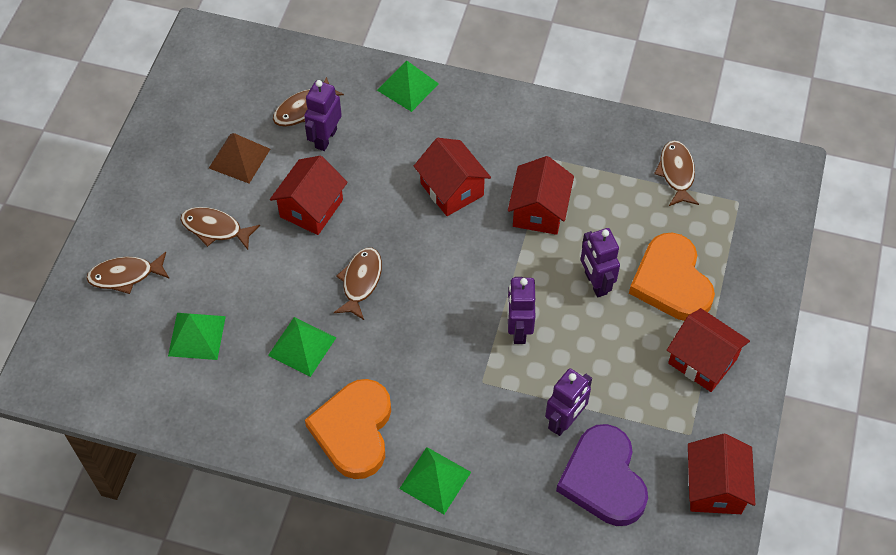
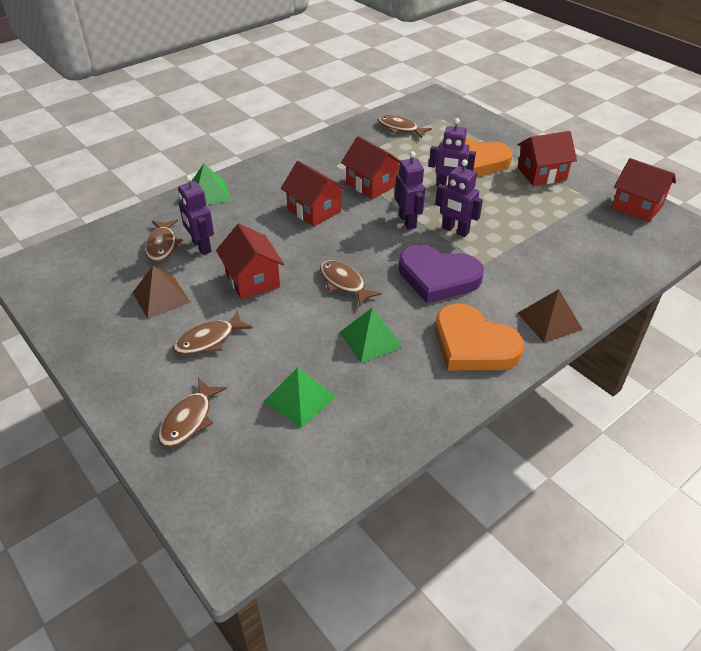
camera: 55 degrees left, 15 degrees down
green pyramid [399,447,471,514] -> brown pyramid [518,289,583,343]
red house [414,138,491,216] -> red house turned 45 degrees clockwise [281,161,346,227]
purple robot [545,368,592,436] -> purple robot moved to [395,151,425,230]
purple heart [556,424,648,526] -> purple heart moved to [399,244,484,303]

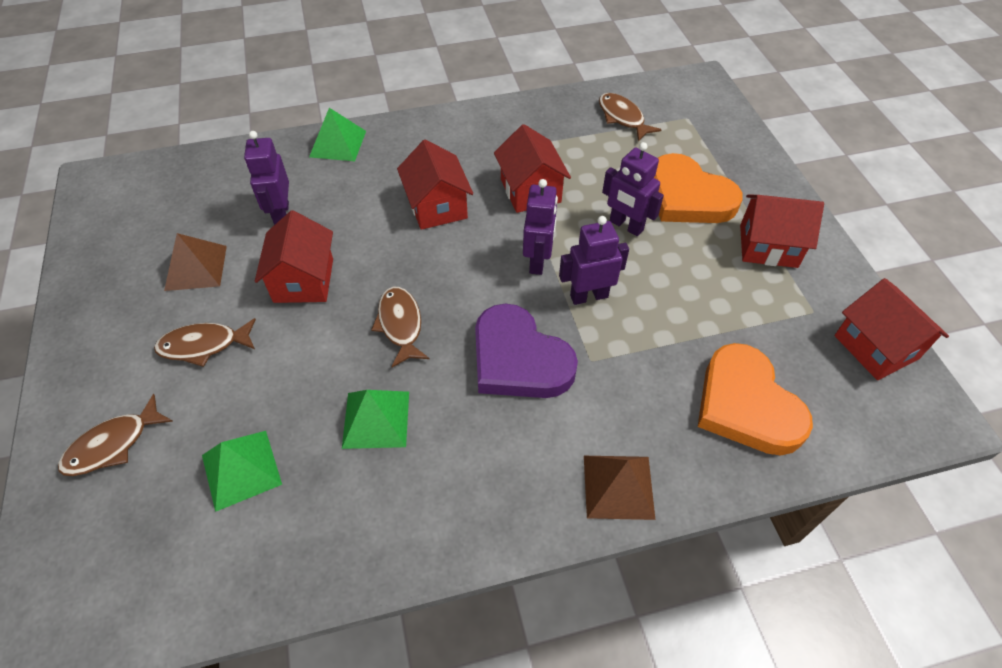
camera: 25 degrees right, 10 degrees up
brown fish [145,219,183,263] -> none
purple robot [435,160,483,237] -> purple robot turned 105 degrees clockwise [559,216,629,305]
orange heart [435,303,524,370] -> orange heart moved to [698,343,813,456]

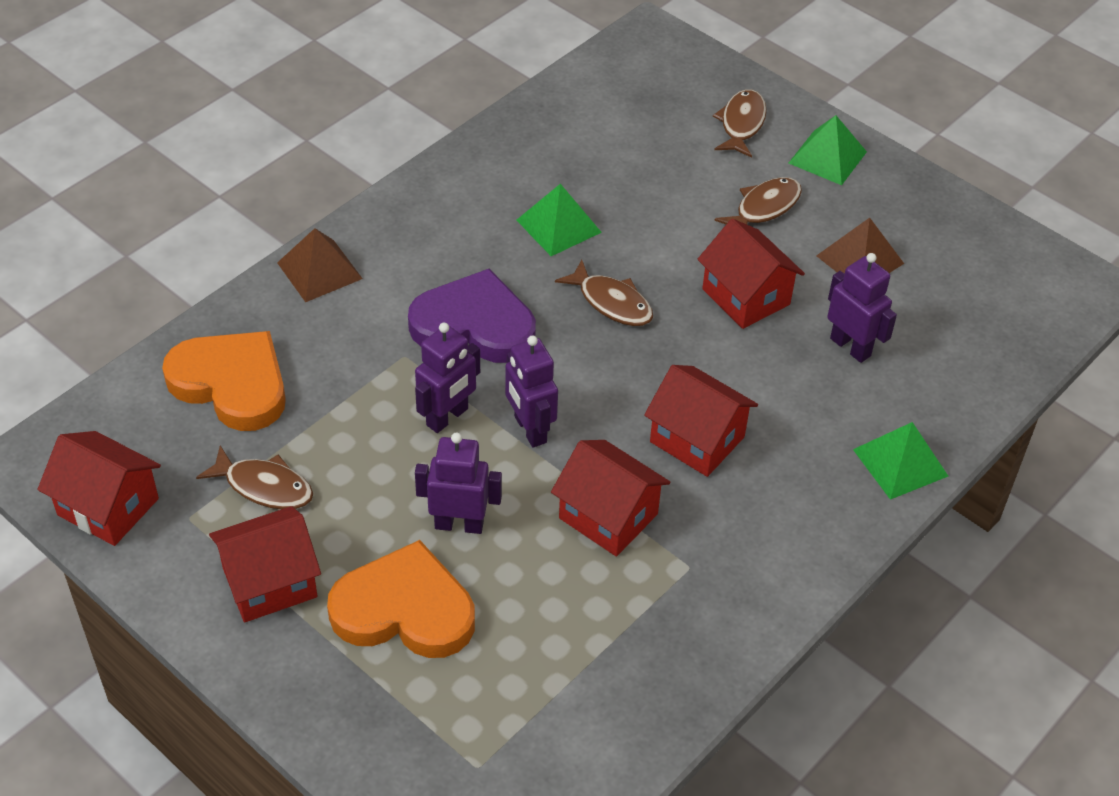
camera: 145 degrees right, 5 degrees down
green pyramid [202,431,282,512] -> green pyramid moved to [789,115,867,185]
brown fish [599,93,662,142] -> brown fish moved to [196,446,313,509]

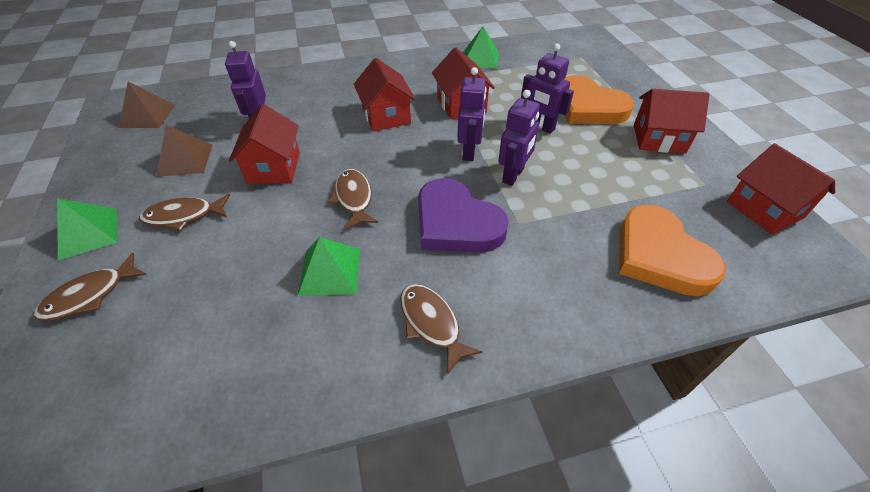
camera: 145 degrees left, 0 degrees up
brown fish [196,446,313,509] -> brown fish moved to [400,284,482,374]
brown pyramid [277,228,363,302] -> brown pyramid moved to [119,82,175,128]
purple robot [415,323,480,433] -> purple robot turned 135 degrees clockwise [498,90,540,186]
green pyramid [853,422,948,500] -> green pyramid moved to [464,27,499,69]

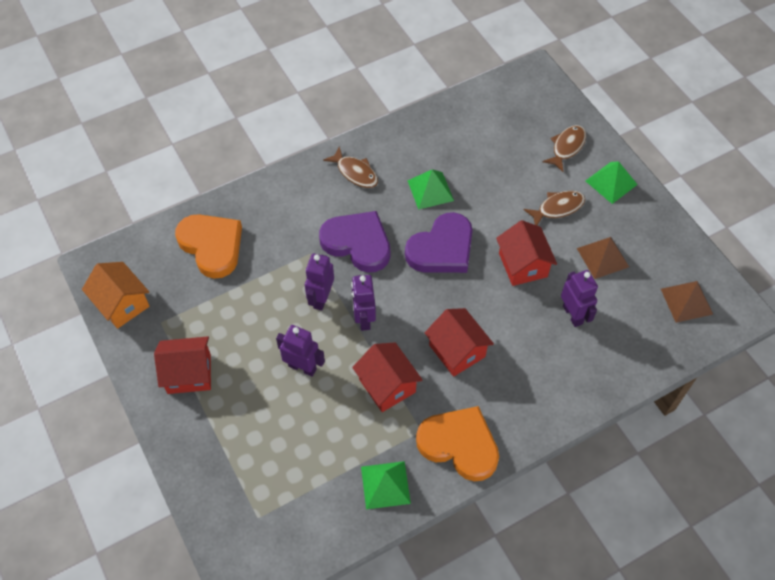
camera: 165 degrees right, 10 degrees up
brown fish [329,169,378,230] -> purple heart [405,212,473,273]
orange heart [564,75,634,124] -> orange heart moved to [416,406,499,481]
red house [727,143,835,235] -> orange house [82,262,150,329]

